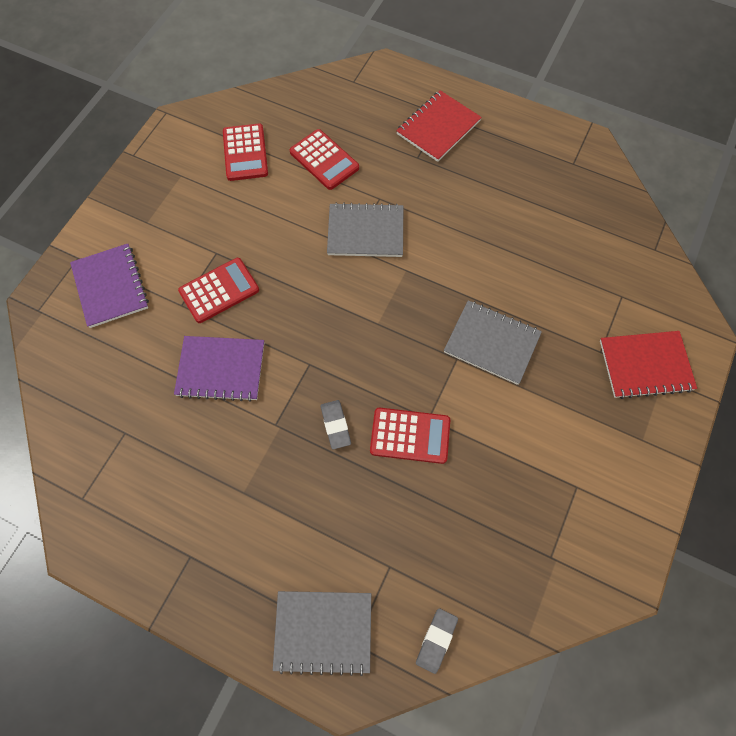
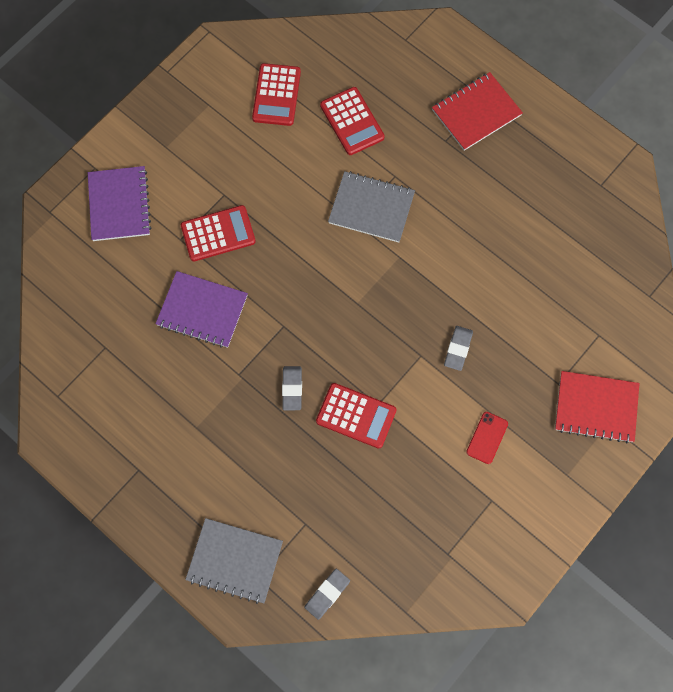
camera: 15 degrees right, 5 degrees up
grey notebook [444,300,542,385] -> grey eraser [444,326,473,371]
none -> red phone [466,412,508,464]

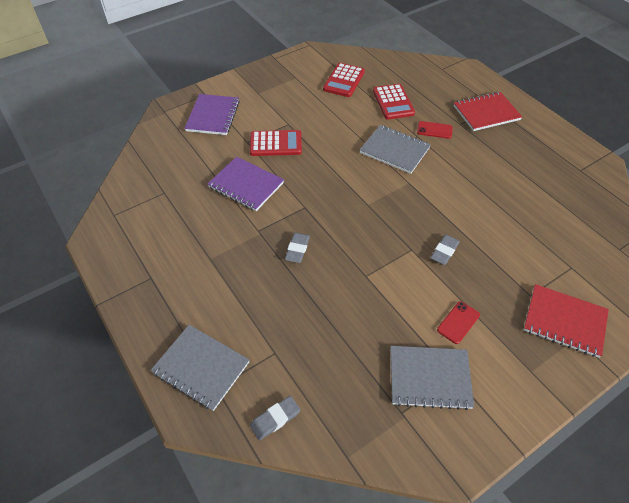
camera: 15 degrees right, 20 degrees down
red calculator [316,383,397,448] -> none
none -> grey notebook [391,346,474,410]
none -> red phone [417,121,453,139]

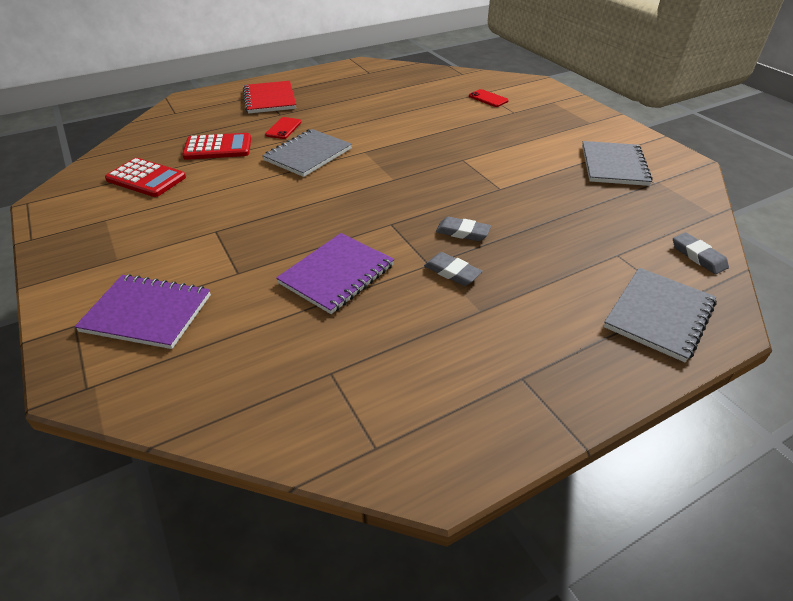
camera: 85 degrees left, 10 degrees down
red calculator [250,130,302,156] -> none
grey eraser [430,235,460,265] -> grey eraser moved to [424,252,483,286]
red phone [437,301,480,344] -> red phone moved to [469,89,508,107]
red notebook [524,284,609,358] -> none

